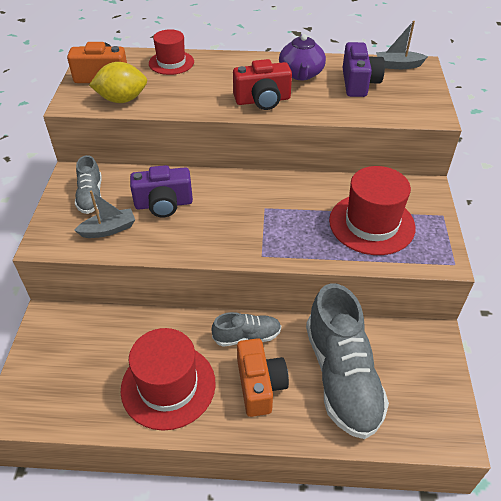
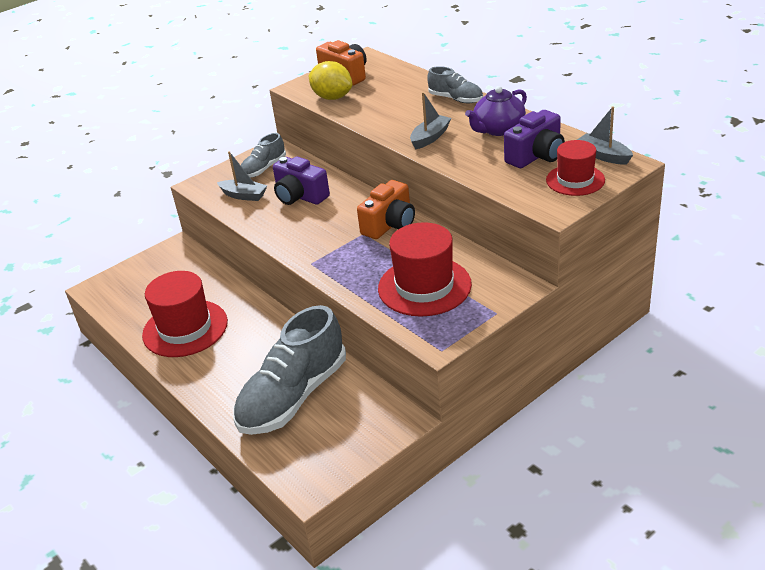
camera: 50 degrees right, 10 degrees down
red hat [149,29,194,75] -> red hat moved to [546,140,605,196]
grey shoe [212,312,281,347] -> grey shoe moved to [427,66,483,103]
red camera [233,59,292,110] -> grey boat [410,92,451,149]
orange camera [237,338,289,417] -> orange camera moved to [357,180,415,239]

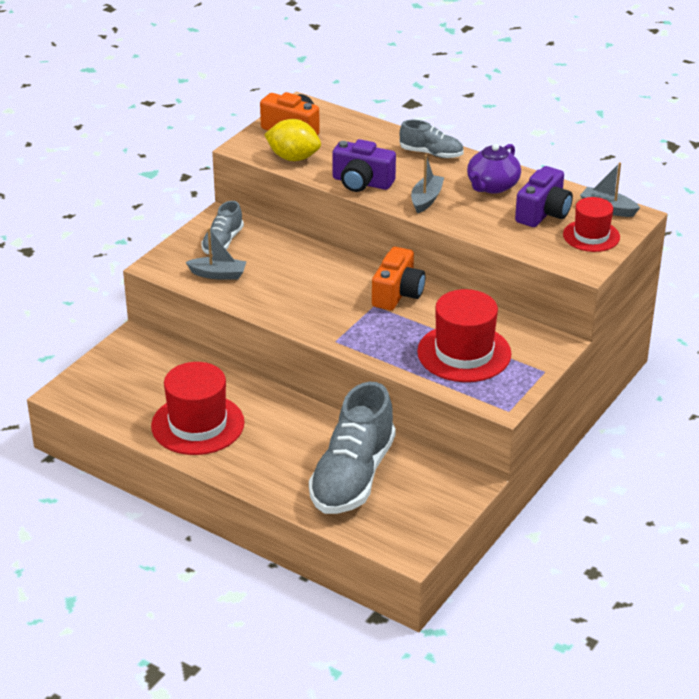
camera: 20 degrees left, 0 degrees up
purple camera [273,156,330,205] -> purple camera moved to [332,139,396,192]

